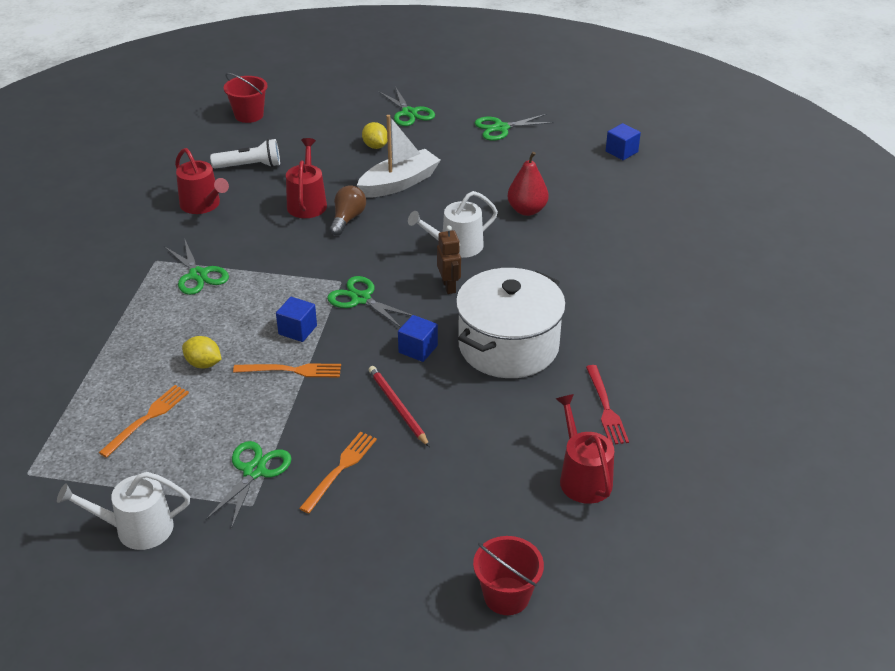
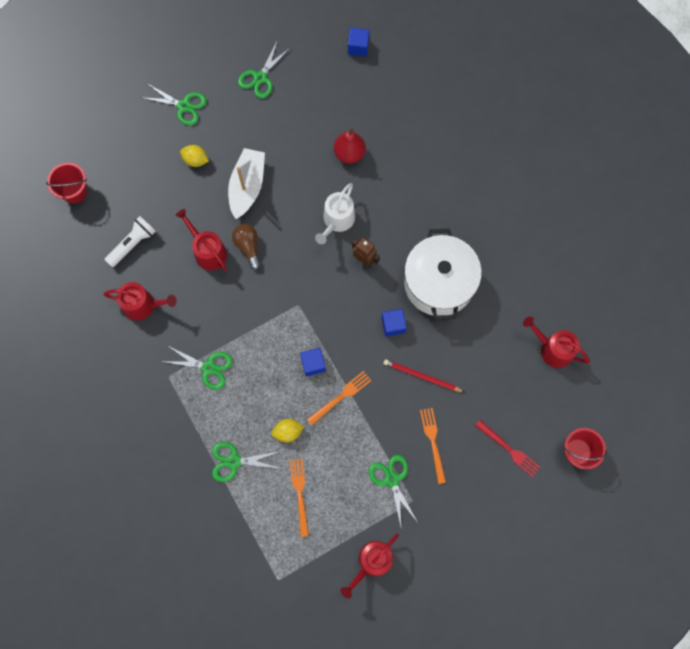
camera: 40 degrees left, 35 degrees up
white watering can [57,472,190,550] -> red watering can [341,534,399,598]
green scissors [327,276,412,328] -> green scissors moved to [212,442,281,482]
red fork [586,365,629,444] -> red fork moved to [475,420,540,477]

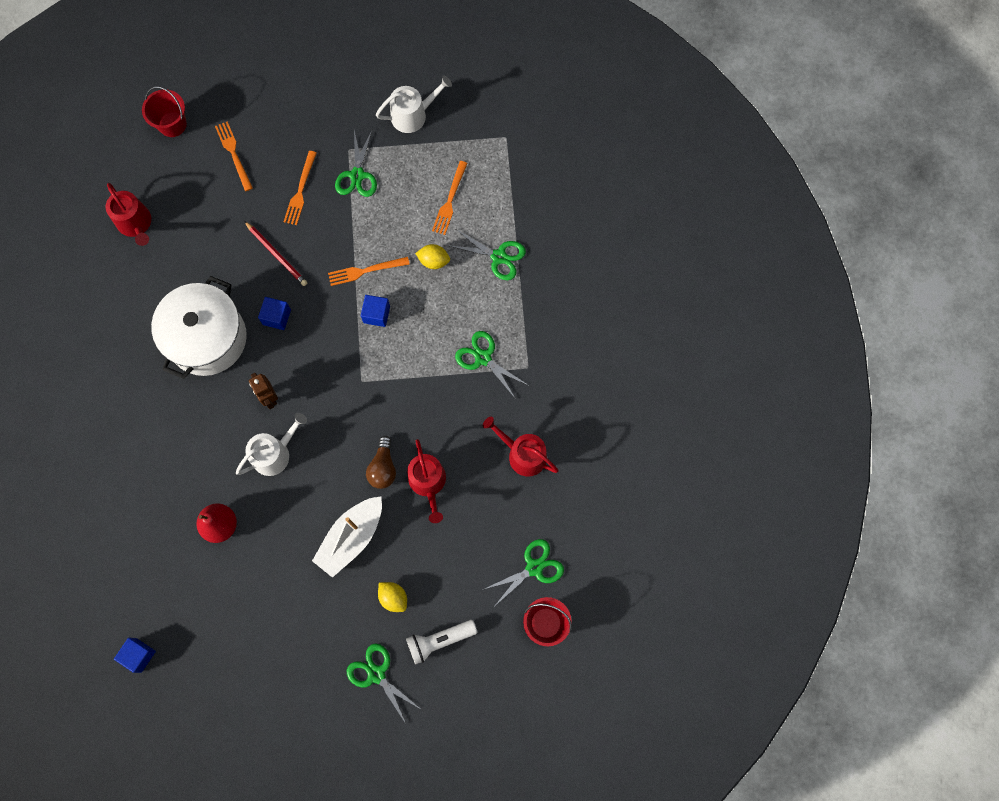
camera: 155 degrees left, 0 degrees up
white flashlight [104,216,156,267] -> white flashlight moved to [406,620,477,665]
green scissors [238,40,291,98] -> green scissors moved to [482,539,564,606]
red watering can [341,534,399,598] -> white watering can [376,76,452,133]
red fork [475,420,540,477] -> orange fork [215,121,253,191]

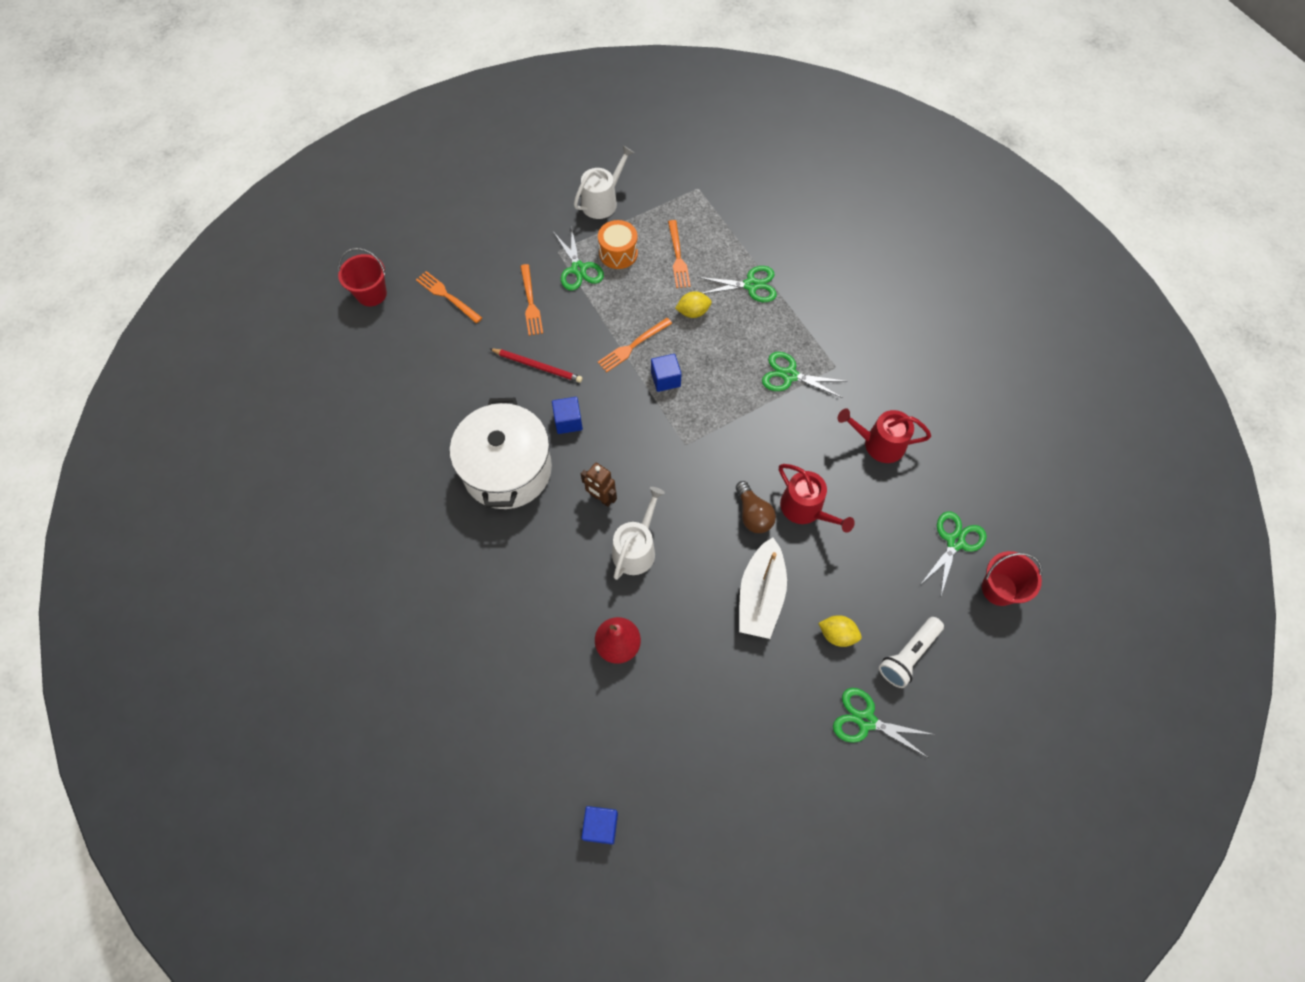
camera: 25 degrees left, 10 degrees down
red watering can [106,183,151,246] -> none
none -> orange drum [598,220,638,269]

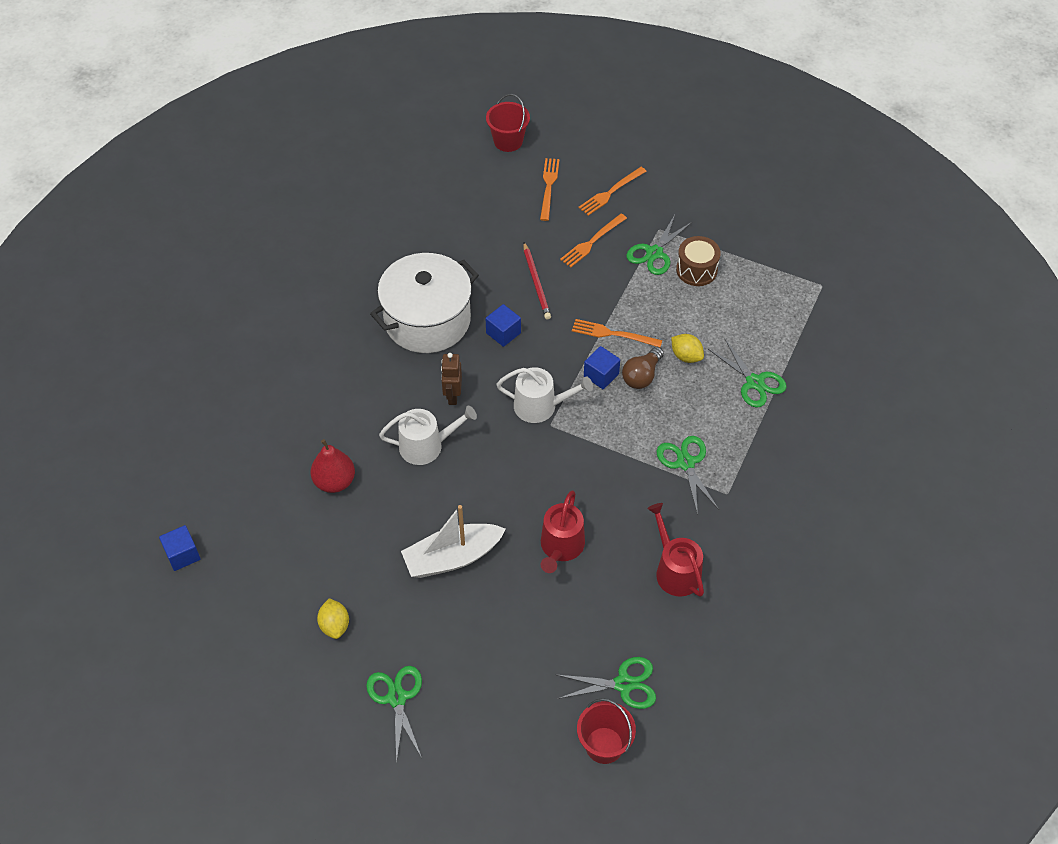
camera: 55 degrees right, 10 degrees down
white watering can [574,146,634,219] -> white watering can moved to [496,367,593,423]
orange drum [598,220,638,269] -> brown drum [676,236,721,286]
orange fork [668,220,691,288] -> orange fork moved to [578,167,647,216]
brown light bulb [736,481,776,533] -> brown light bulb moved to [622,347,664,389]
yellow lemon [818,615,862,647] -> yellow lemon moved to [317,598,349,639]
white flashlight [879,617,944,688] -> none

